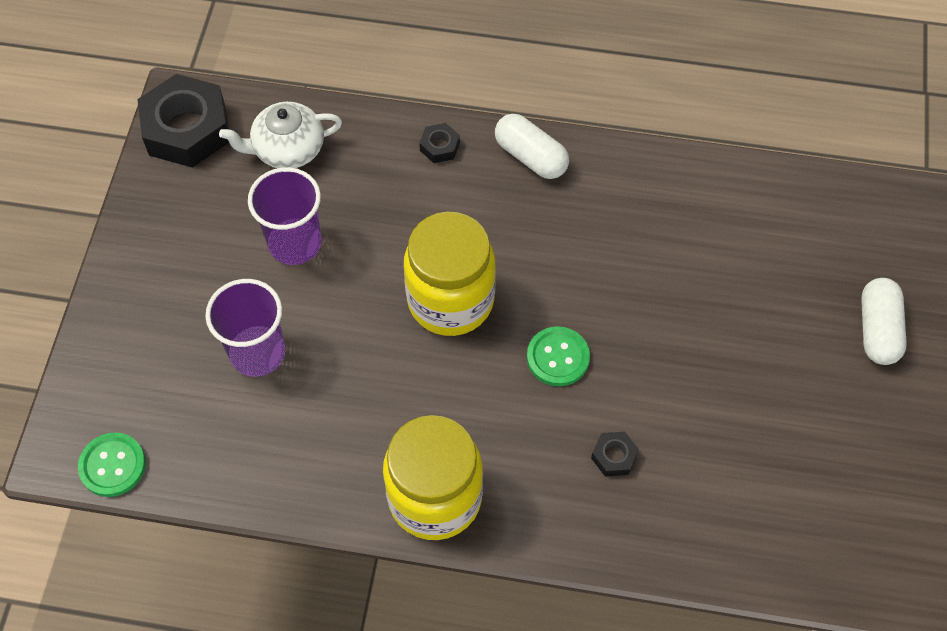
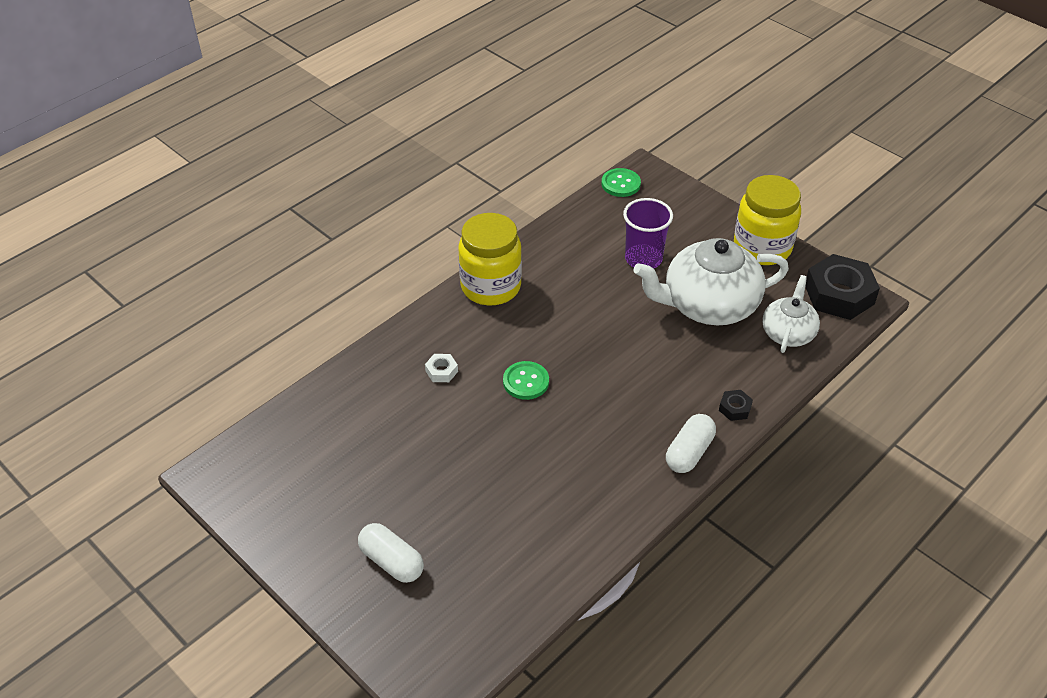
camera: 125 degrees right, 15 degrees down
purple cup [248,167,322,265] -> white teapot [633,238,789,325]
yellow jar [404,212,496,336] -> yellow jar moved to [734,175,801,265]
white capsule [495,114,569,179] -> white capsule turned 45 degrees counterclockwise [666,414,716,473]
black nut [591,432,639,476] -> white nut [425,354,458,382]

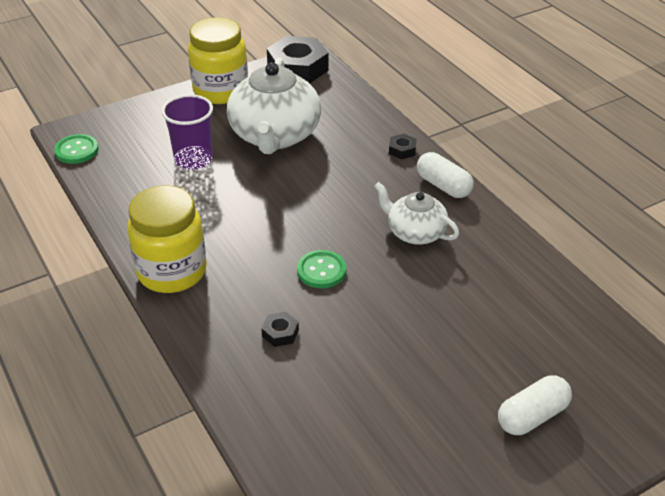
camera: 75 degrees left, 5 degrees down
white nut [425,354,458,382] -> black nut [261,312,299,347]
white teapot [762,275,820,353] -> white teapot moved to [374,182,459,245]

